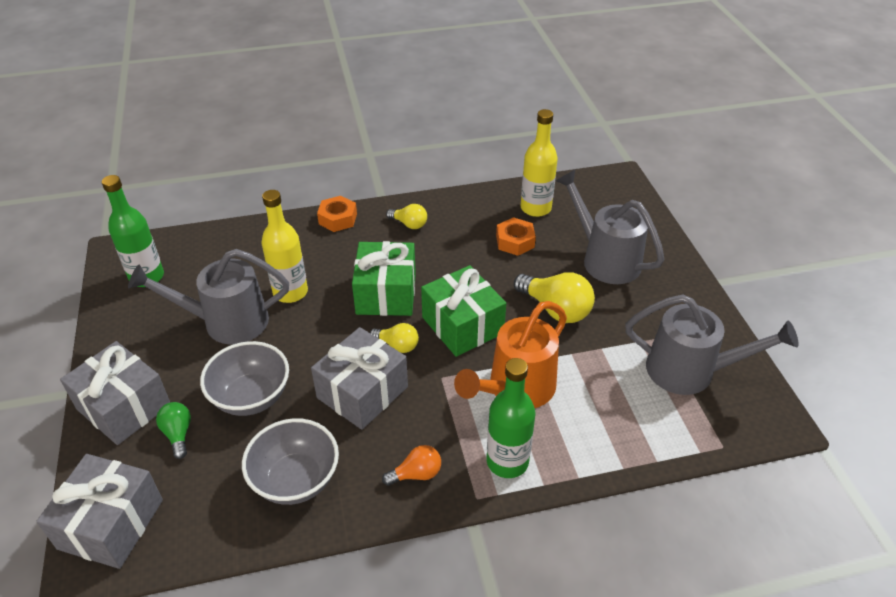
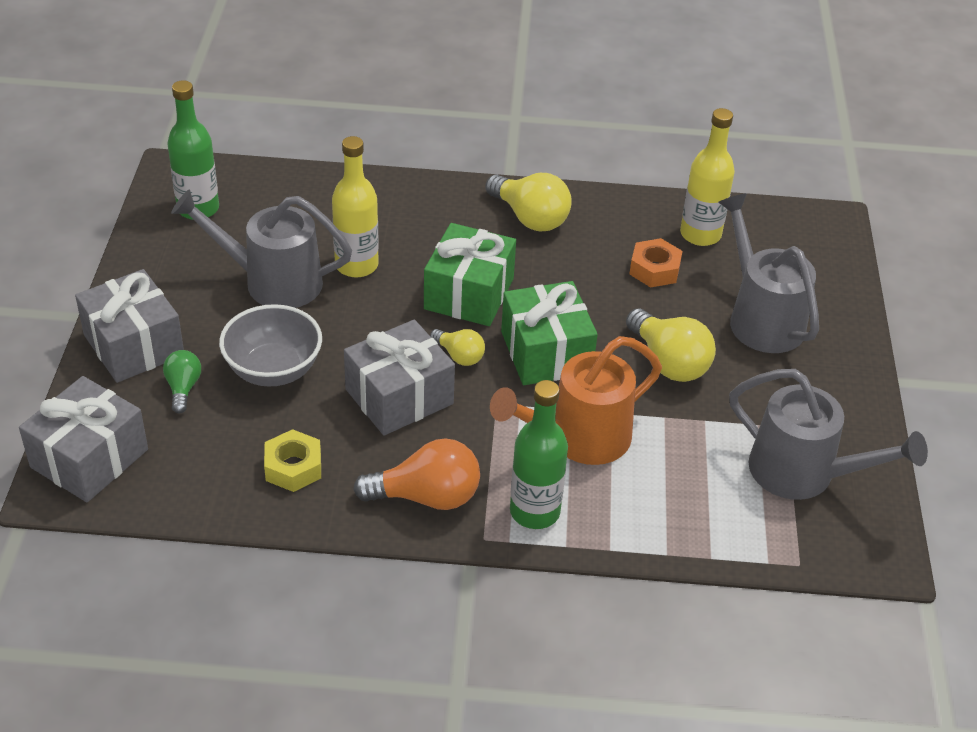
camera: 15 degrees right, 0 degrees up
grey bowl [242,418,339,505] -> yellow nut [264,429,321,492]
orange nut [317,196,357,232] -> none
orange light bulb [382,445,441,486] -> orange light bulb [353,438,480,510], size x1.75
yellow light bulb [386,204,427,229] -> yellow light bulb [486,173,572,232], size x1.75

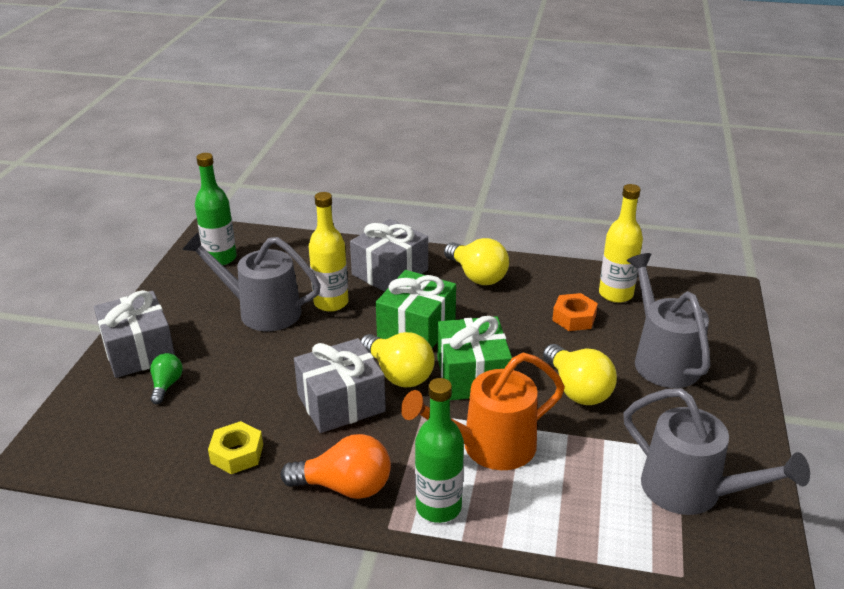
camera: 10 degrees right, 10 degrees down
grey gift [19,376,148,502] -> grey gift moved to [350,219,428,292]
grey bowl [219,304,322,386] -> none
yellow light bulb [430,329,485,366] -> yellow light bulb [360,332,435,387], size x1.75

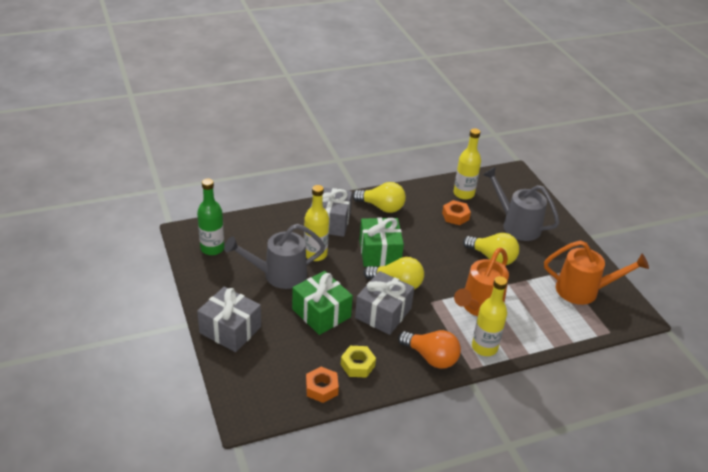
camera: 35 degrees left, 5 degrees up
green light bulb [150,353,183,404] -> none
orange light bulb [281,434,391,499] -> orange light bulb turned 60 degrees clockwise [398,330,461,369]
green bottle [415,378,464,523] -> yellow bottle [472,276,507,356]
green gift [437,316,512,400] -> green gift moved to [292,271,353,335]
grey watering can [623,388,810,515] -> orange watering can [544,240,649,305]
none -> orange nut [306,367,339,403]

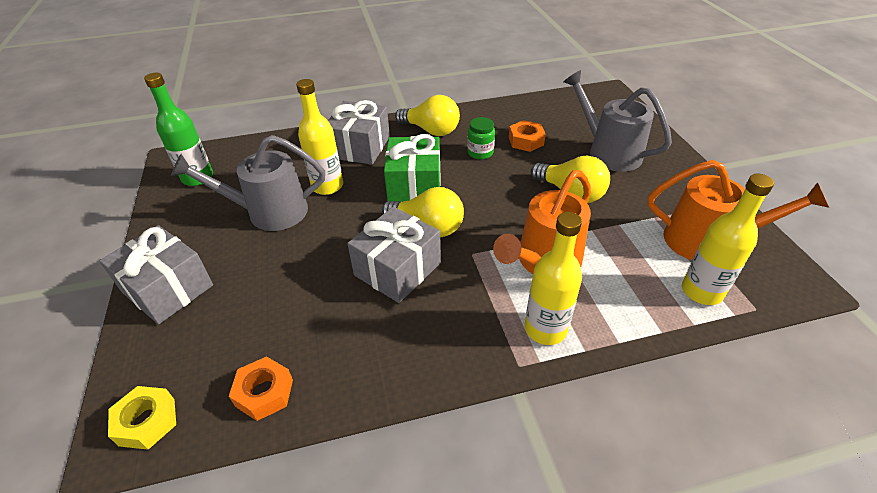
camera: 10 degrees right, 5 degrees up
green gift [292,271,353,335] -> none
yellow nut [341,346,376,378] -> yellow nut moved to [108,386,176,450]
orange light bulb [398,330,461,369] -> none
yellow bottle [454,128,481,200] -> yellow bottle moved to [682,174,774,305]
none -> green jar [467,117,495,160]

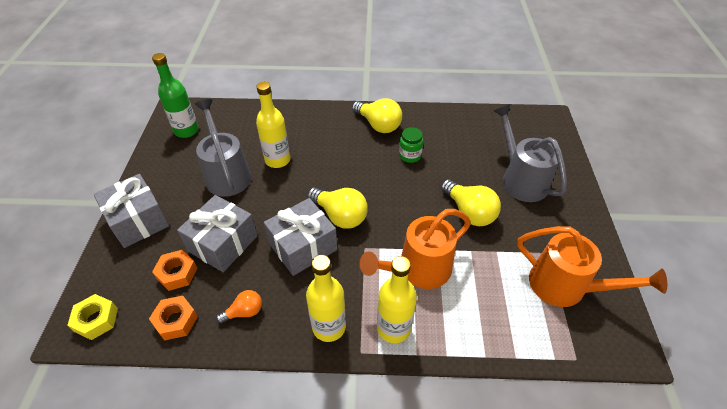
camera: 15 degrees right, 5 degrees up
grey watering can [171,135,325,231] -> grey watering can turned 60 degrees clockwise [195,99,251,197]
grey gift [328,100,390,165] -> grey gift moved to [177,195,258,272]
green gift [384,134,441,202] -> none
orange nut [509,120,546,152] -> orange nut moved to [152,250,198,291]
yellow bottle [682,174,774,305] -> yellow bottle moved to [306,255,346,342]
none -> orange light bulb [216,290,262,324]

